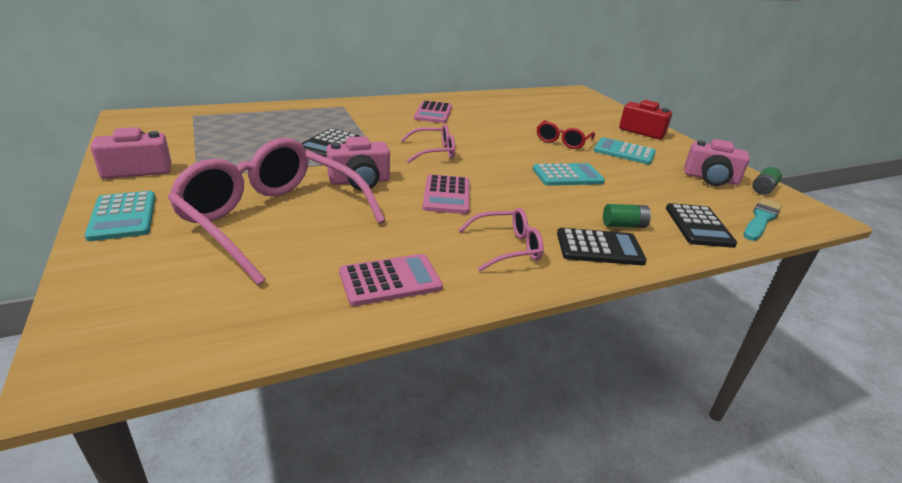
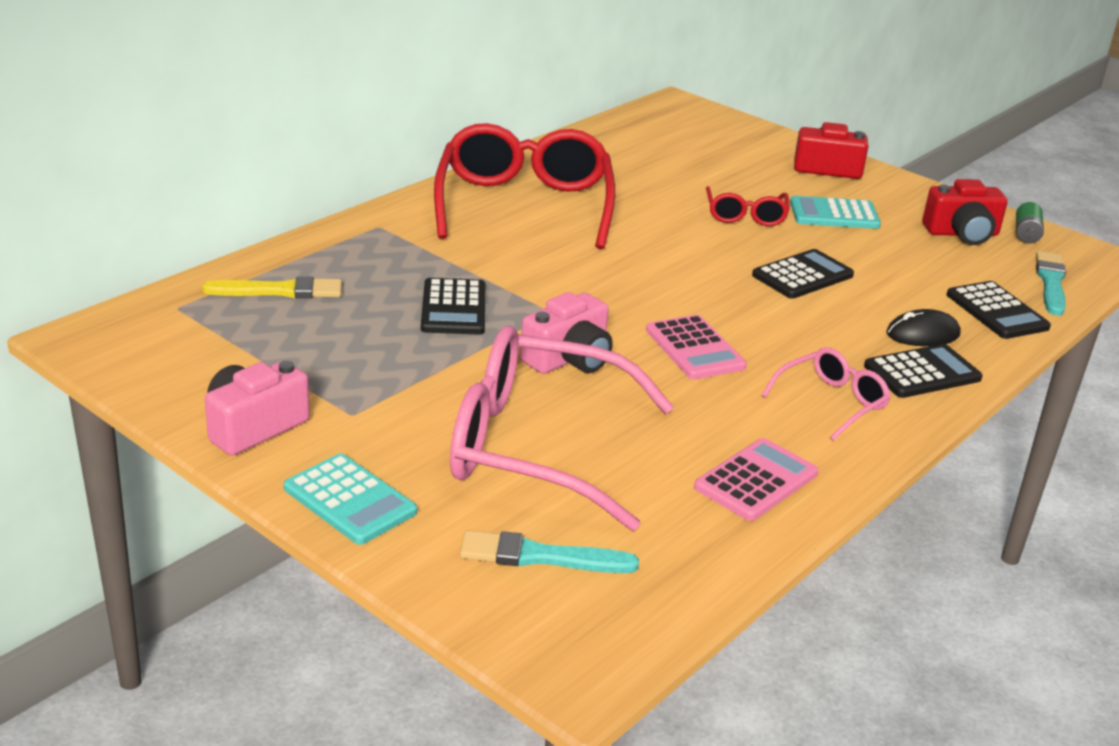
camera: 25 degrees left, 0 degrees up
pink glasses [401,124,455,163] -> none
pink calculator [414,101,452,123] -> red glasses [434,123,615,249]
turquoise calculator [533,163,605,186] -> black calculator [752,249,854,299]
green battery [603,204,651,228] -> black mouse [886,309,961,346]
pink camera [684,139,750,186] -> red camera [923,179,1008,245]
none -> yellow brush [202,276,342,298]
none -> turquoise brush [460,530,639,573]

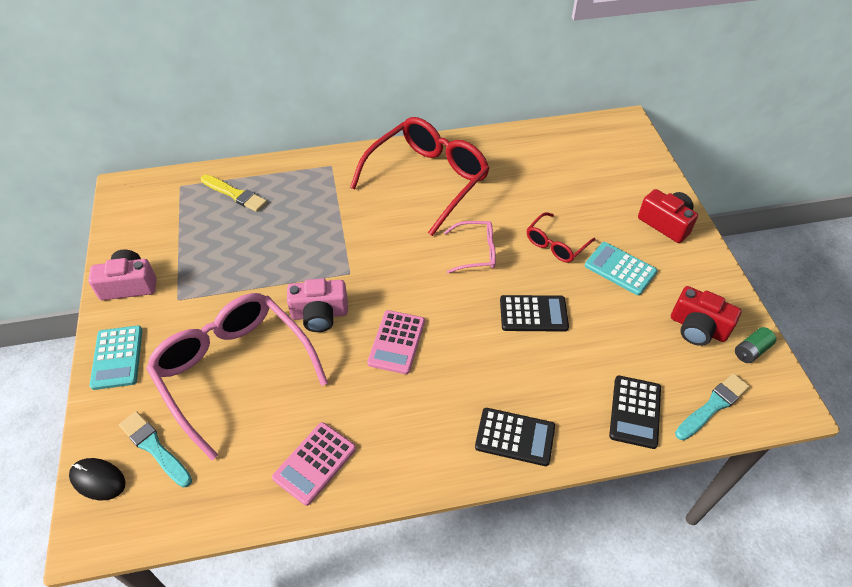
camera: 40 degrees right, 20 degrees up
black calculator [421,278,485,335] -> none
pink calculator [694,438,818,521] -> pink calculator turned 135 degrees clockwise [272,422,356,506]
pink glasses [761,347,891,441] -> pink glasses moved to [444,221,496,273]
black mouse [886,309,961,346] -> black mouse moved to [69,458,126,500]

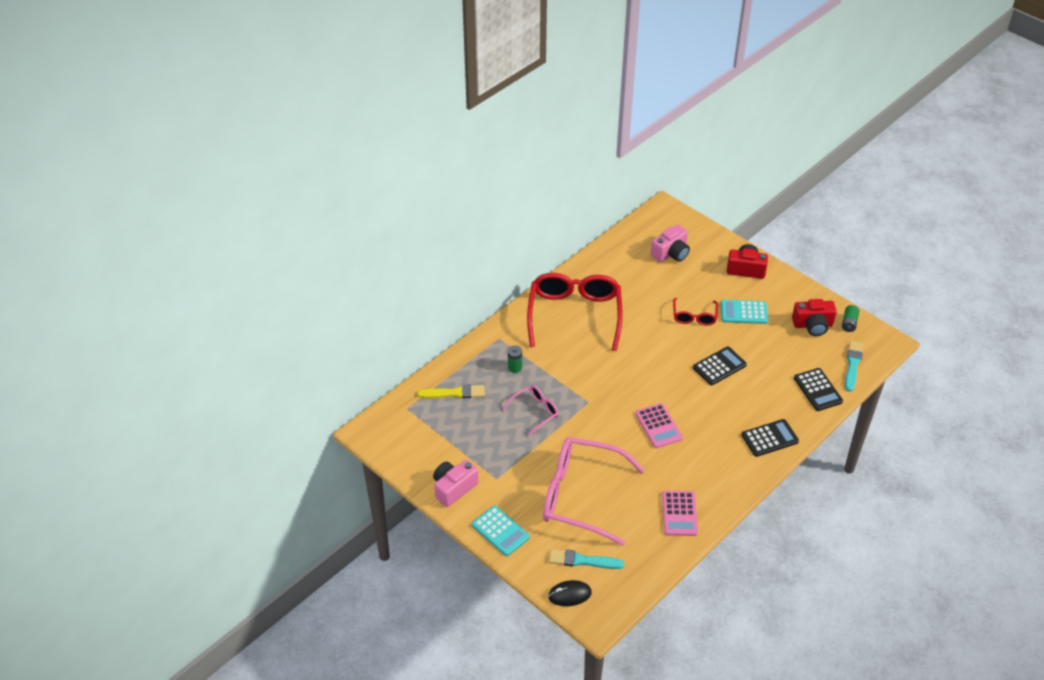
camera: 35 degrees left, 5 degrees down
pink camera [287,278,348,332] -> pink camera moved to [651,225,690,262]
pink glasses [444,221,496,273] -> pink glasses moved to [503,385,559,436]
none -> green battery [508,345,522,373]

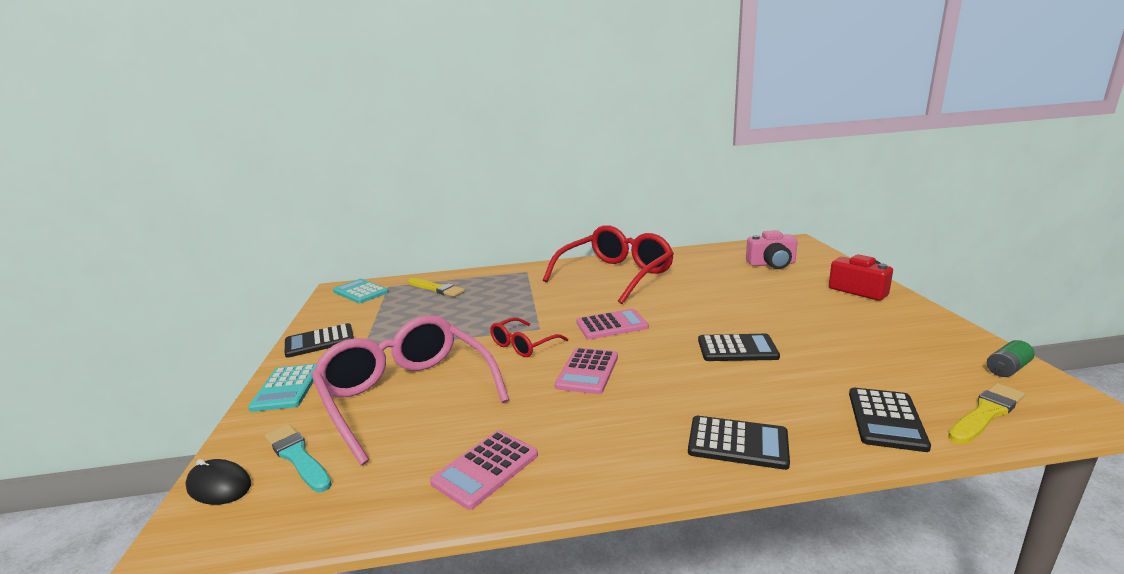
camera: 40 degrees right, 25 degrees down
pink camera [433,460,478,507] -> black calculator [285,323,354,358]
pink glasses [503,385,559,436] -> none
green battery [508,345,522,373] -> none
red glasses [673,298,718,326] -> red glasses moved to [490,317,568,357]
turquoise calculator [721,300,768,324] -> turquoise calculator moved to [333,279,389,303]
red camera [792,299,837,336] -> none
turquoise brush [845,341,864,392] -> yellow brush [948,383,1025,444]
none -> pink calculator [576,309,649,339]

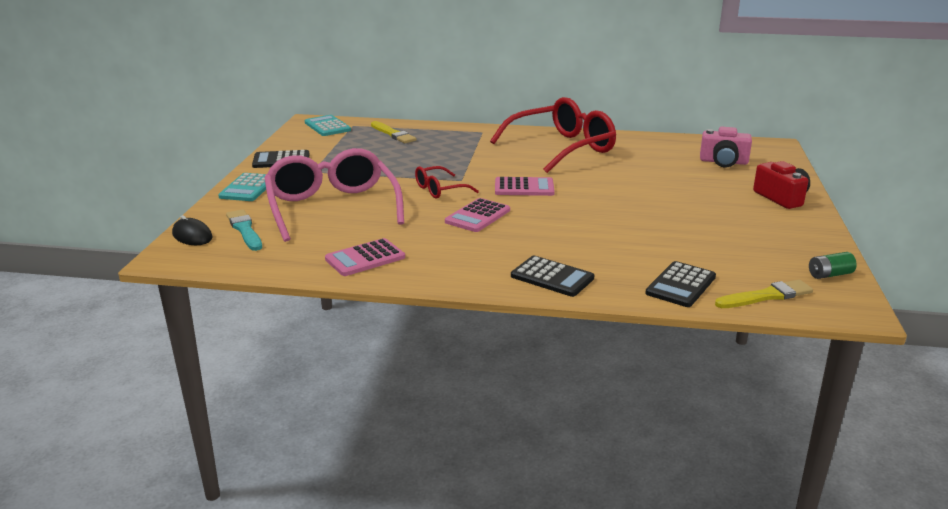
camera: 15 degrees right, 5 degrees up
black calculator [698,334,780,361] -> none

